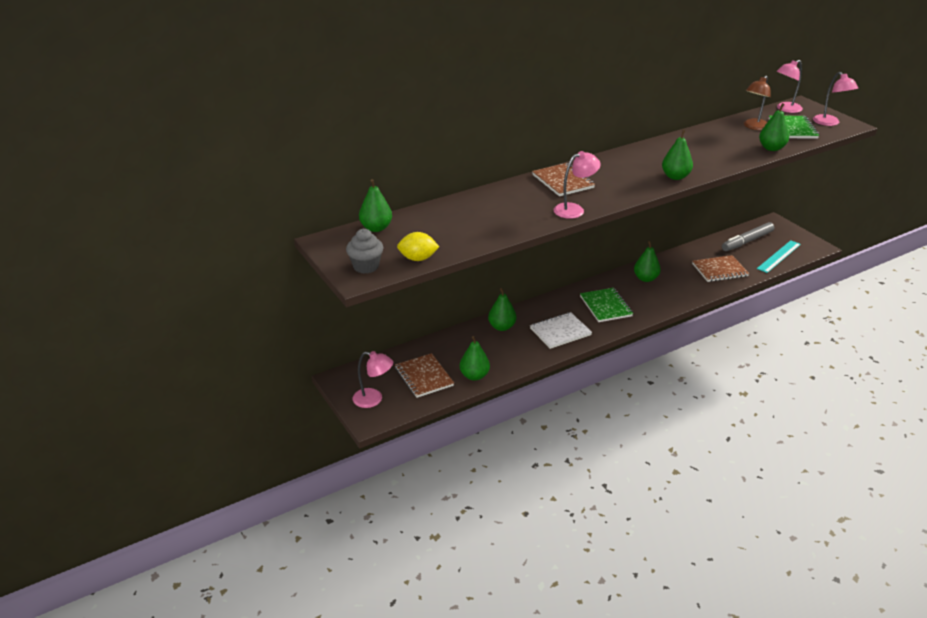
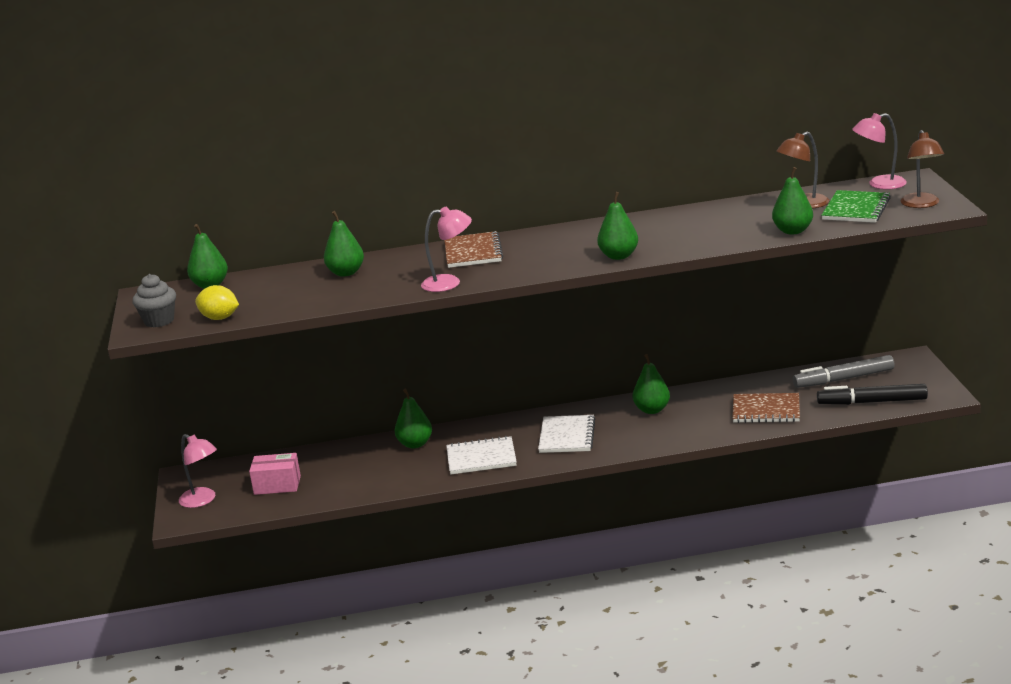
camera: 25 degrees right, 10 degrees down
brown notebook [395,353,454,398] -> pink box [249,453,301,495]
green pear [459,336,490,381] -> green pear moved to [324,211,364,277]
green notebook [580,288,633,322] -> white notebook [538,415,595,453]
turquoise ruler [757,240,801,273] -> black marker [817,384,928,405]
pink lamp [813,72,858,126] -> brown lamp [900,130,944,208]

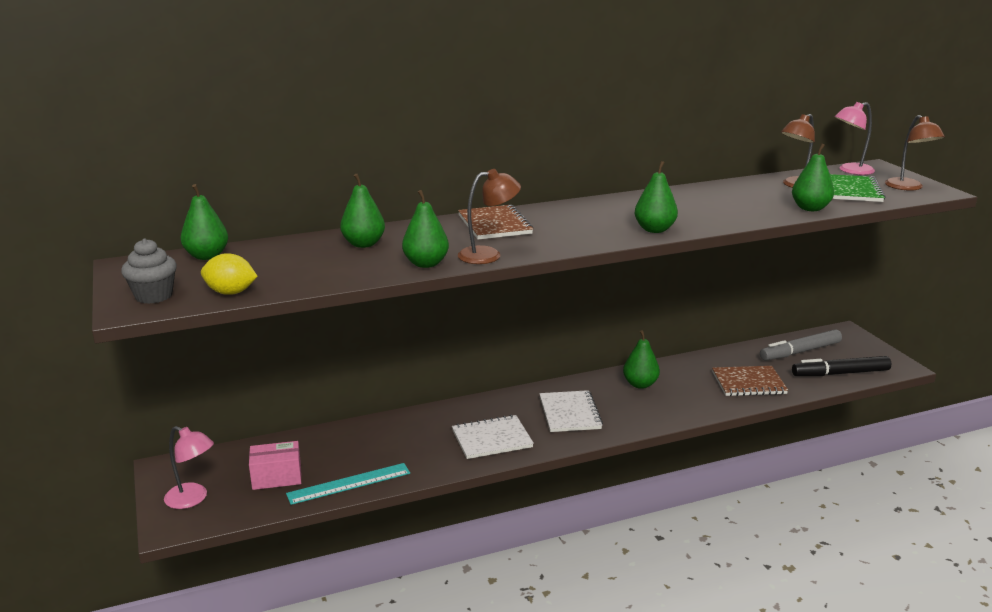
camera: 15 degrees left, 0 degrees up
green pear [395,388,432,448] -> green pear moved to [402,190,449,268]
pink lamp [421,207,472,292] -> brown lamp [458,169,521,264]
none -> turquoise ruler [286,463,410,505]

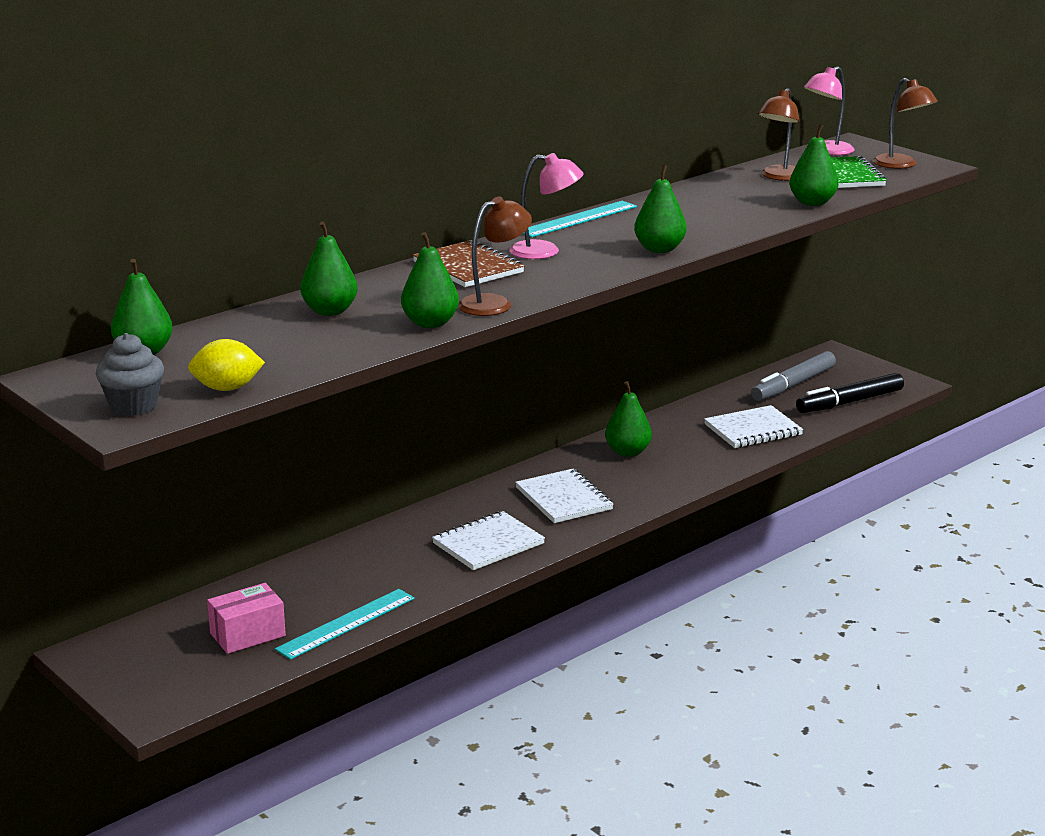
camera: 20 degrees left, 0 degrees up
pink lamp [164,426,214,509] -> pink lamp moved to [510,153,584,259]
brown notebook [712,366,788,396] -> white notebook [704,405,803,448]
none -> turquoise ruler [523,201,637,238]

